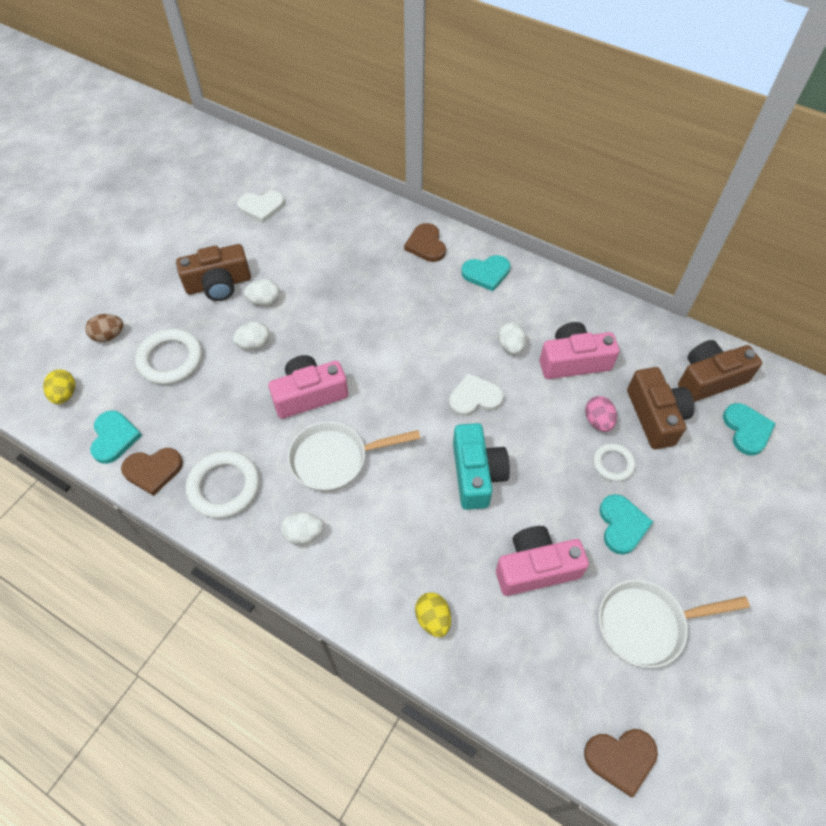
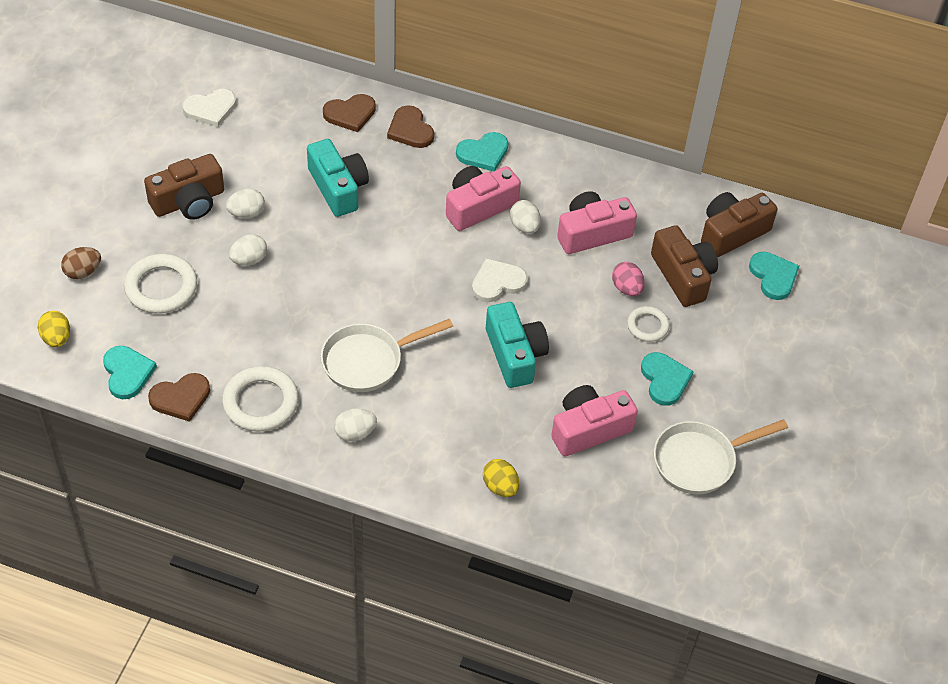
camera: 15 degrees left, 5 degrees down
pink camera [268,355,348,419] -> pink camera moved to [446,166,521,231]
brown heart [584,729,658,797] -> brown heart moved to [323,94,376,132]
none -> turquoise camera [307,139,369,217]

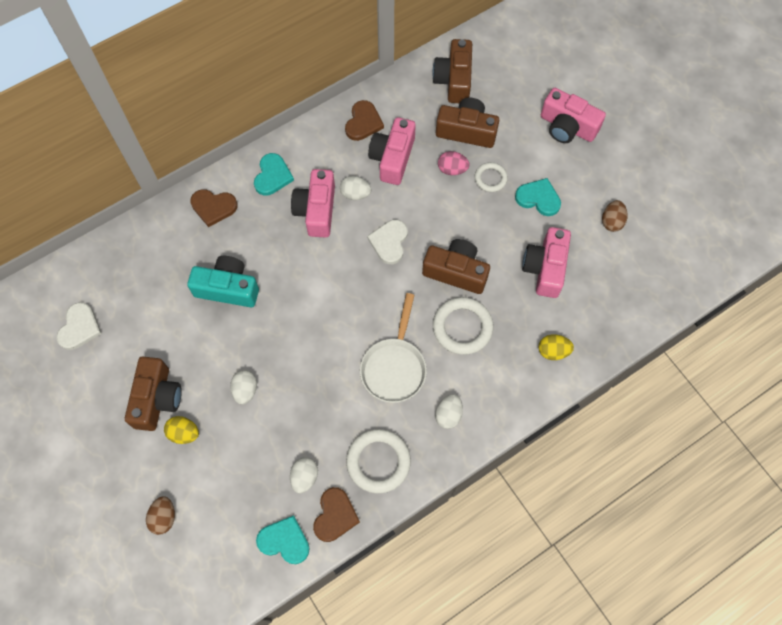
camera: 50 degrees left, 15 degrees up
yellow egg [38,311,70,347] -> yellow egg moved to [164,416,199,444]
white ring [124,254,197,314] -> white ring moved to [433,297,493,355]
white egg [226,188,265,218] -> white egg moved to [290,457,318,493]
brown heart [323,94,376,132] -> brown heart moved to [345,100,384,141]
turquoise camera [486,302,549,388] -> brown camera [422,239,490,294]
white pan [654,419,788,494] -> brown egg [602,200,628,232]
turquoise heart [749,252,799,300] -> none
none -> pink camera [541,88,606,143]

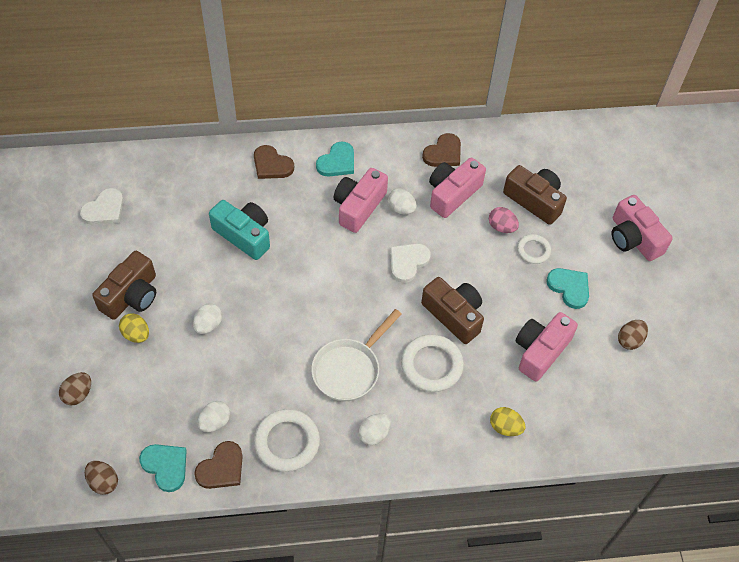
camera: 25 degrees right, 10 degrees down
brown camera [432,39,472,103] -> none
none -> brown egg [85,461,118,495]

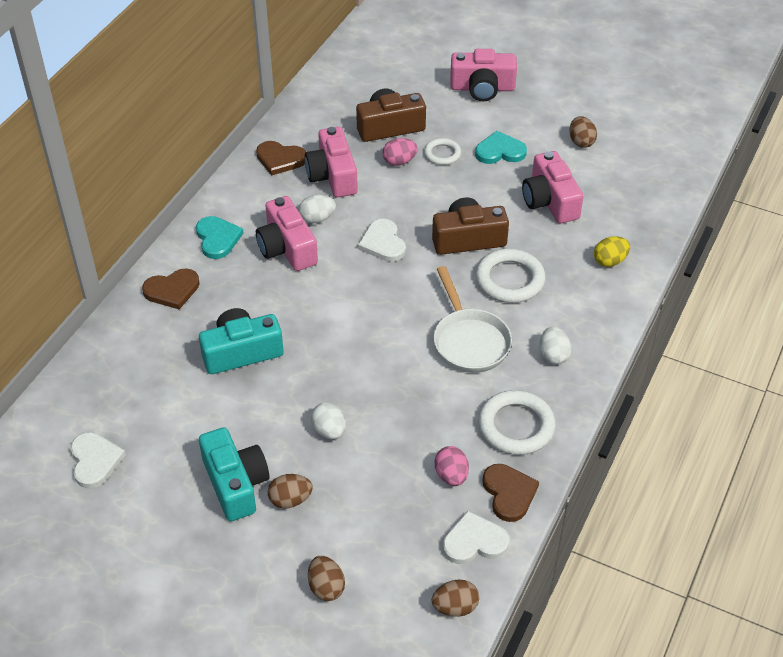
camera: 55 degrees left, 10 degrees down
brown camera [92,251,156,320] -> turquoise camera [199,427,270,521]
yellow egg [119,313,149,343] -> brown egg [268,474,313,508]
turquoise heart [139,444,187,492] -> white heart [442,510,509,564]
white egg [197,401,230,432] -> pink egg [435,446,469,486]
brown heart [422,133,461,167] -> brown heart turned 120 degrees clockwise [256,141,306,175]

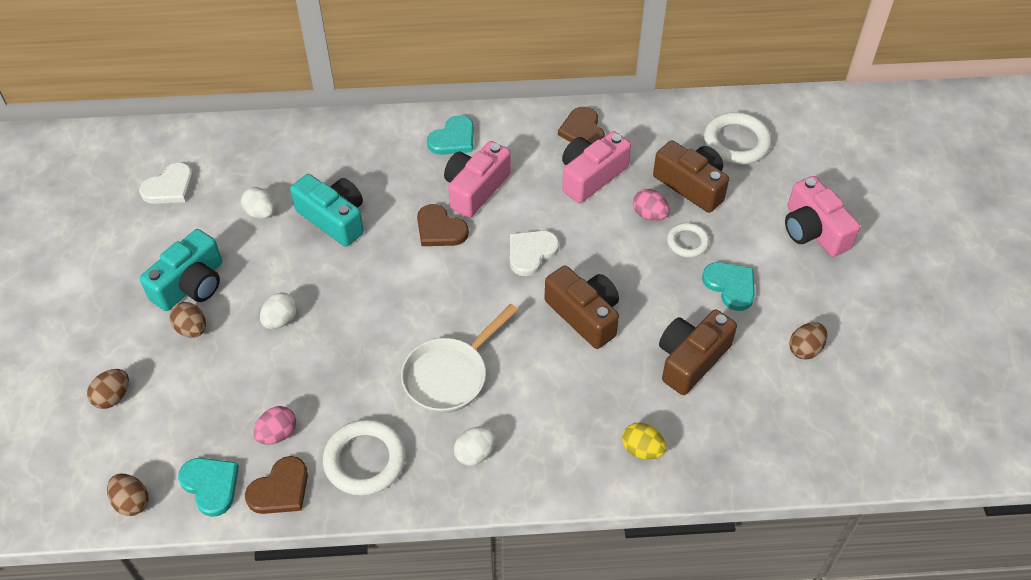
camera: 60 degrees right, 5 degrees up
brown heart [142,268,200,309] -> brown heart moved to [417,204,469,246]
white egg [299,195,336,223] -> white egg moved to [241,187,275,219]
white heart [442,510,509,564] -> turquoise heart [178,458,239,517]
white ring [476,249,545,303] -> white ring moved to [704,112,771,165]
pink camera [522,151,583,223] -> brown camera [659,310,737,395]

